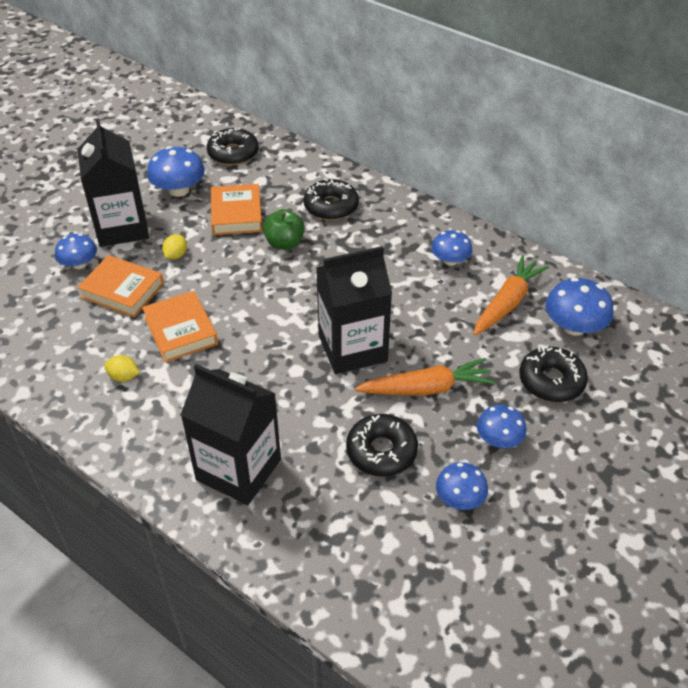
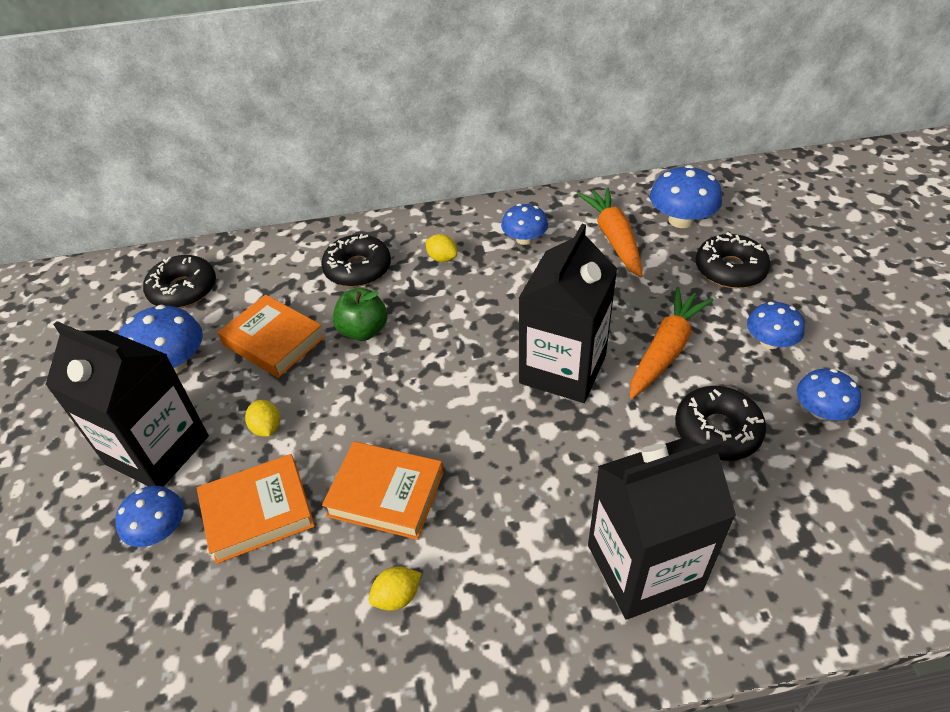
camera: 45 degrees left, 0 degrees up
none -> yellow lemon [425,234,457,262]

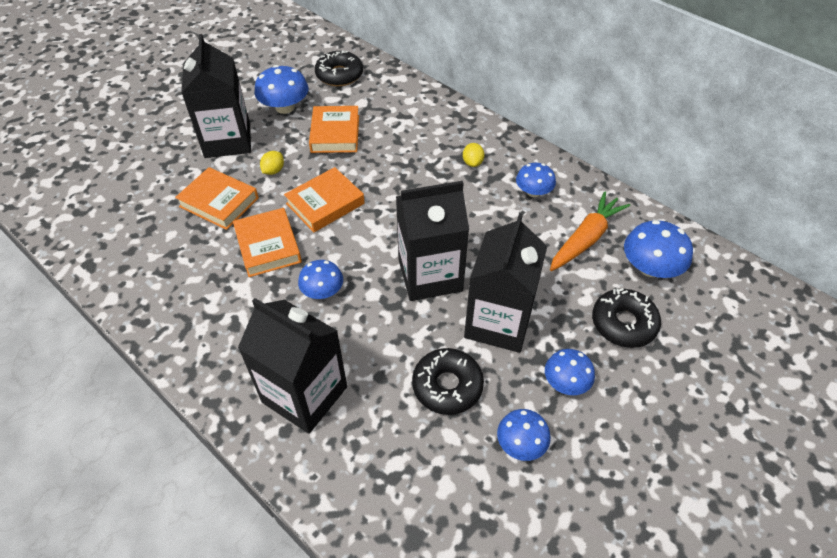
camera: 50 degrees right, 5 degrees up
blue mushroom [115,486,184,547] -> blue mushroom moved to [298,260,343,299]
black donut [321,234,391,287] -> none
green apple [333,288,388,341] -> none
yellow lemon [369,566,421,611] -> none
orange carrot [630,287,713,399] -> black carton [464,213,547,353]
none -> orange book [284,167,365,232]

